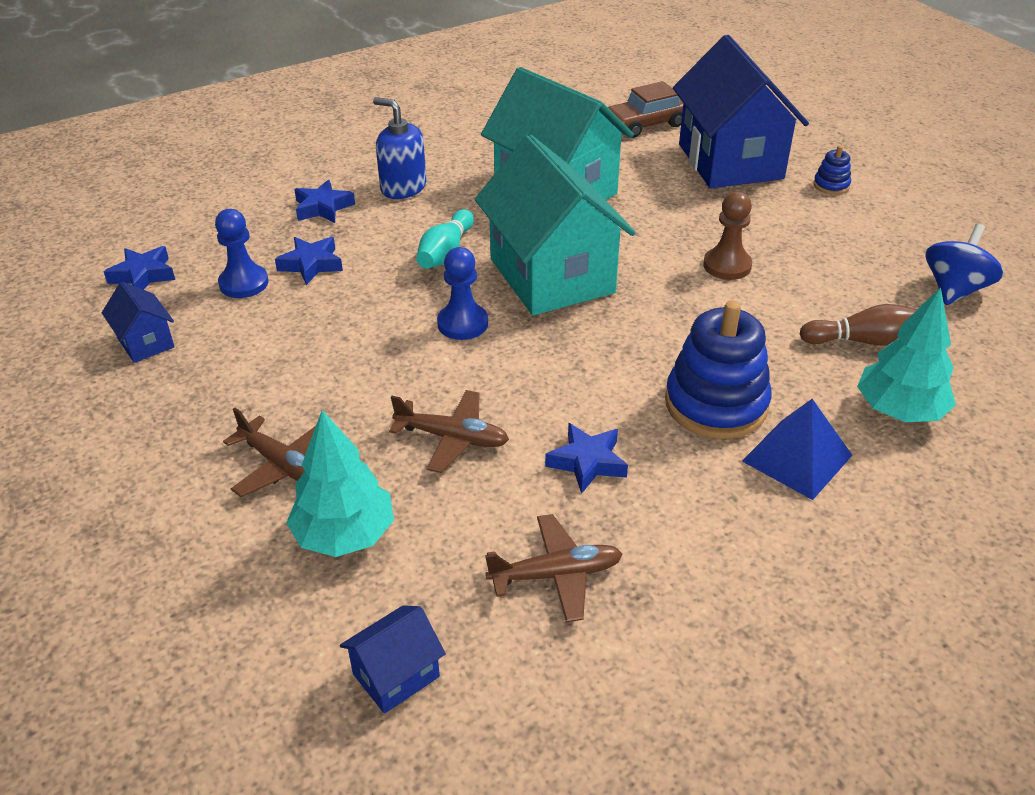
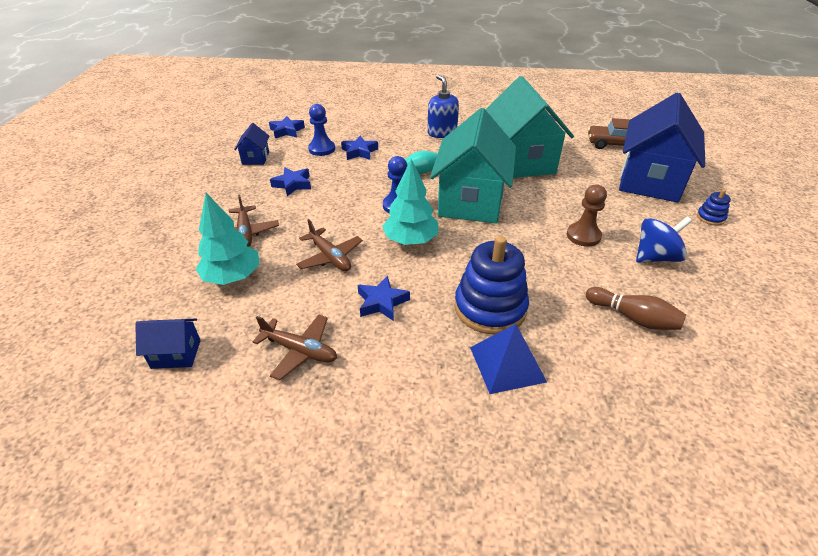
camera: 35 degrees right, 0 degrees up
blue star [294,179,355,223] -> blue star moved to [270,167,311,196]
turquoise tree [857,287,956,422] -> turquoise tree moved to [382,159,438,245]
blue spinning top [925,224,1003,305] -> blue spinning top moved to [636,217,692,263]

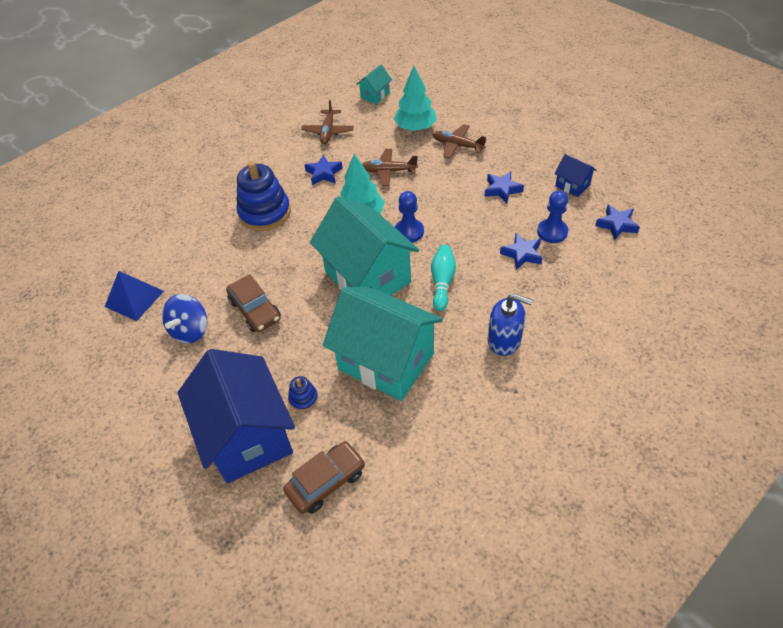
camera: 135 degrees right, 10 degrees up
blue house [135,318,201,369] -> turquoise house [356,65,392,104]
brown plane [253,314,337,380] -> brown plane turned 60 degrees counterclockwise [301,100,354,144]
blue pyramid [470,324,547,394] -> blue pyramid moved to [104,271,164,321]
brown pawn [567,185,607,247] -> brown car [226,274,281,332]
brown bowling pin [586,287,686,330] -> none
blue stacking toy [697,190,731,226] -> blue stacking toy moved to [288,376,318,411]

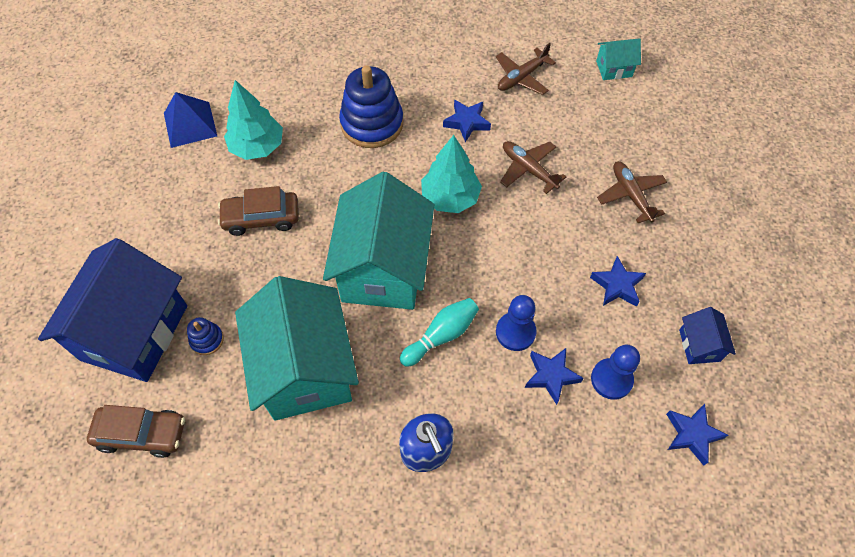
camera: 40 degrees right, 10 degrees up
blue spinning top [162,294,207,343] -> none
brown car [226,274,281,332] -> brown car turned 75 degrees clockwise [218,186,299,236]
turquoise tree [394,66,437,131] -> turquoise tree moved to [224,80,283,160]
blue pawn [395,191,424,243] -> blue pawn moved to [496,295,537,351]

